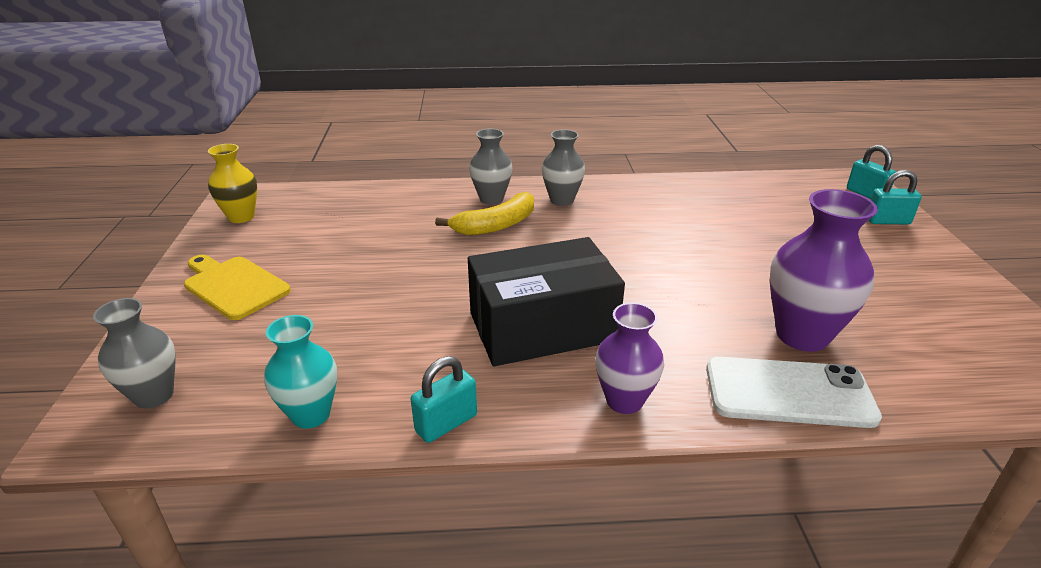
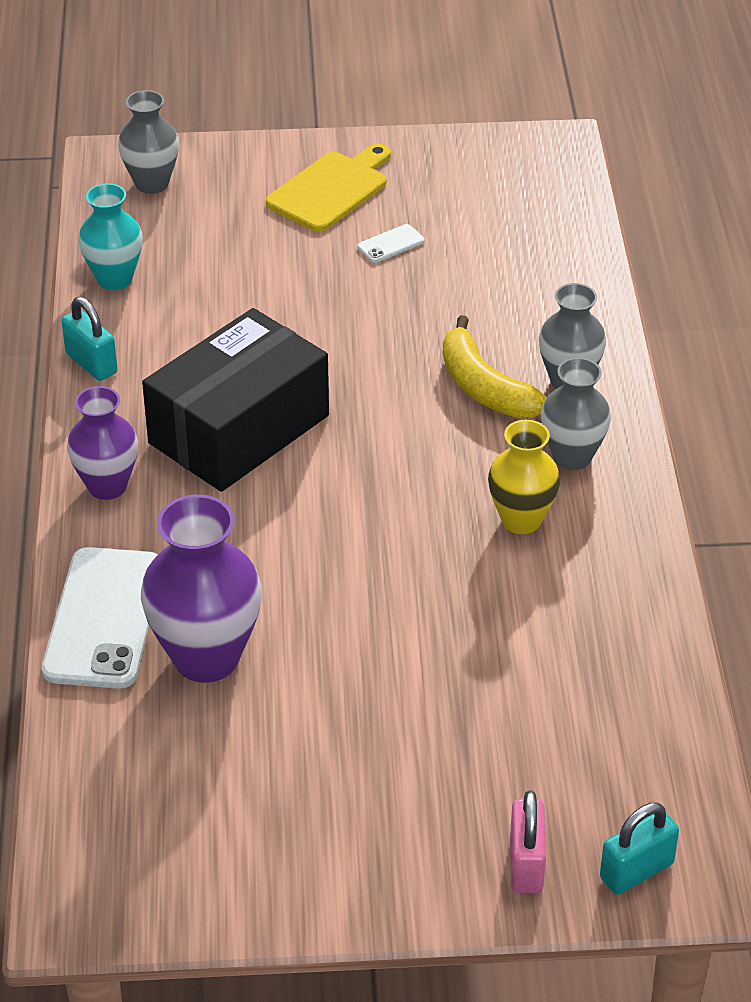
camera: 90 degrees right, 10 degrees up
yellow vase [208,144,257,223] -> yellow vase moved to [488,420,560,534]
black box [468,237,625,366] -> black box turned 60 degrees clockwise [142,308,329,492]
turquoise padlock [868,170,922,224] -> pink padlock [510,790,546,893]
none -> white phone [357,224,425,263]

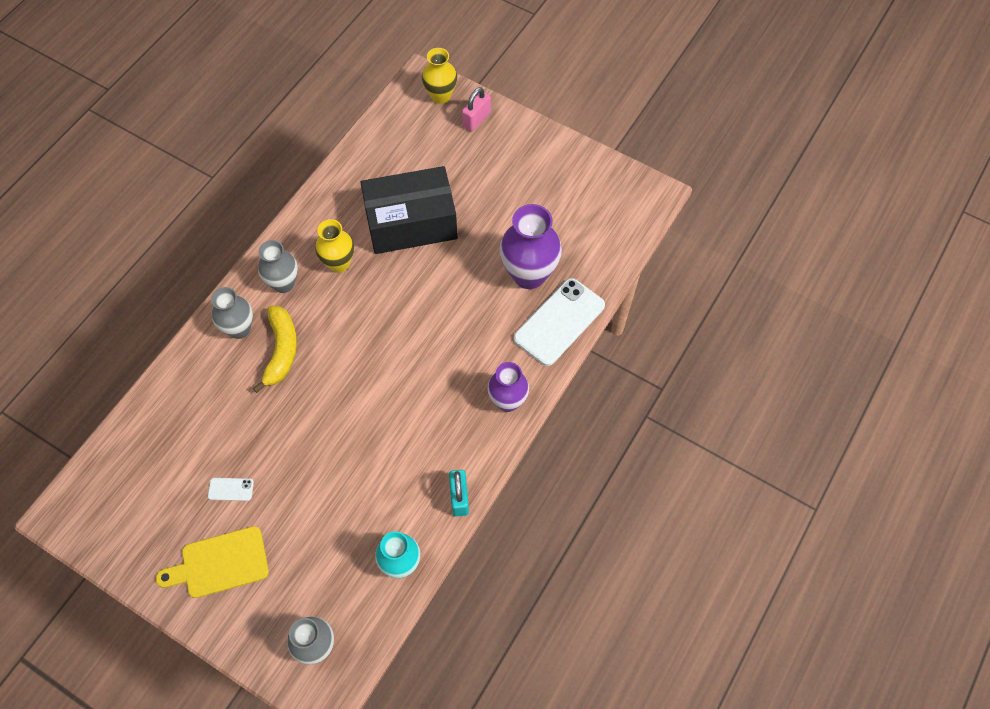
camera: 145 degrees left, 20 degrees up
black box [142,308,329,492] -> black box moved to [360,166,458,254]
turquoise padlock [600,803,679,895] -> yellow vase [422,48,457,104]

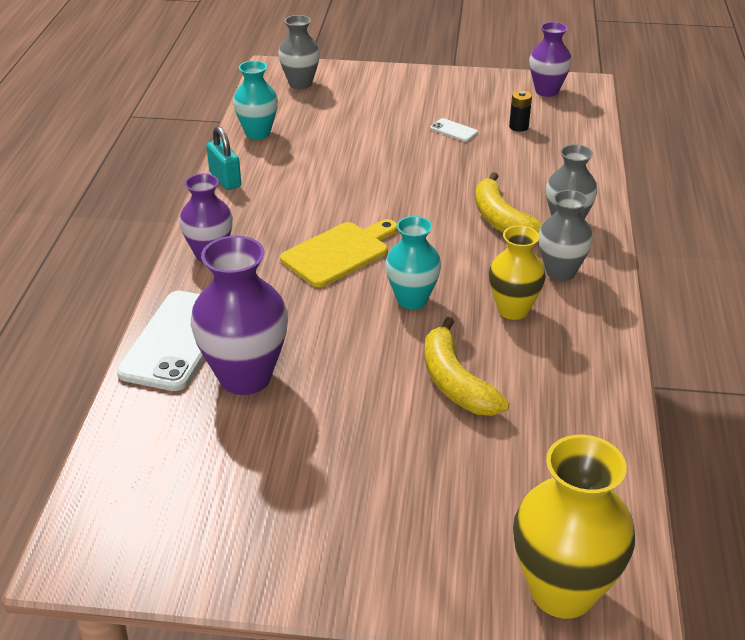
camera: 155 degrees right, 25 degrees down
yellow cutting board [156,526,269,598] -> yellow cutting board moved to [280,219,398,287]
white phone [208,478,254,501] -> white phone turned 60 degrees clockwise [430,118,478,142]
black box [360,166,458,254] -> yellow banana [425,317,509,416]
yellow vase [422,48,457,104] -> yellow vase [513,435,635,619], size x1.56
pink padlock [462,87,491,132] -> none
none -> turquoise vase [385,216,441,310]
none -> black battery [509,90,532,132]
none -> purple vase [529,22,572,97]

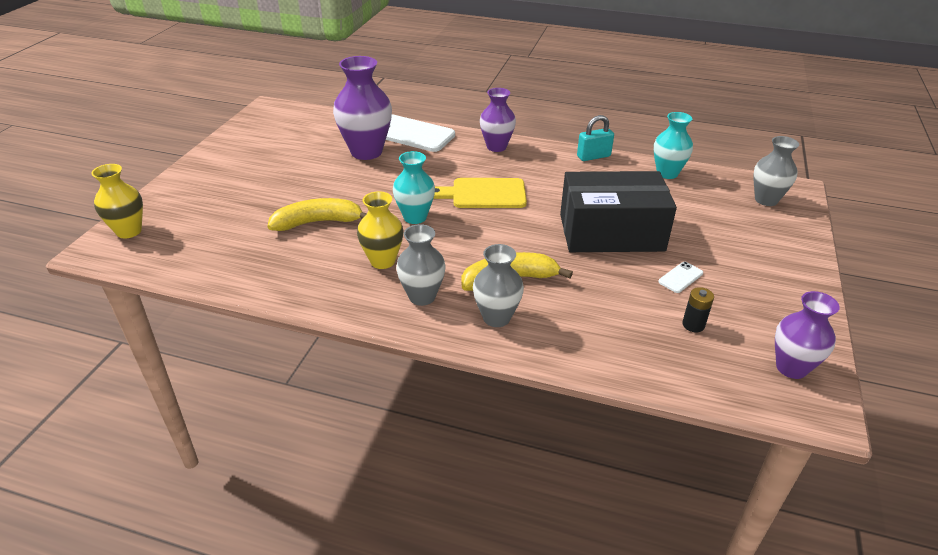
camera: 100 degrees right, 0 degrees up
yellow cutting board [280,219,398,287] -> yellow cutting board turned 120 degrees clockwise [434,178,527,208]
yellow vase [513,435,635,619] -> yellow vase [91,164,143,238], size x0.64
none -> black box [560,171,677,252]

